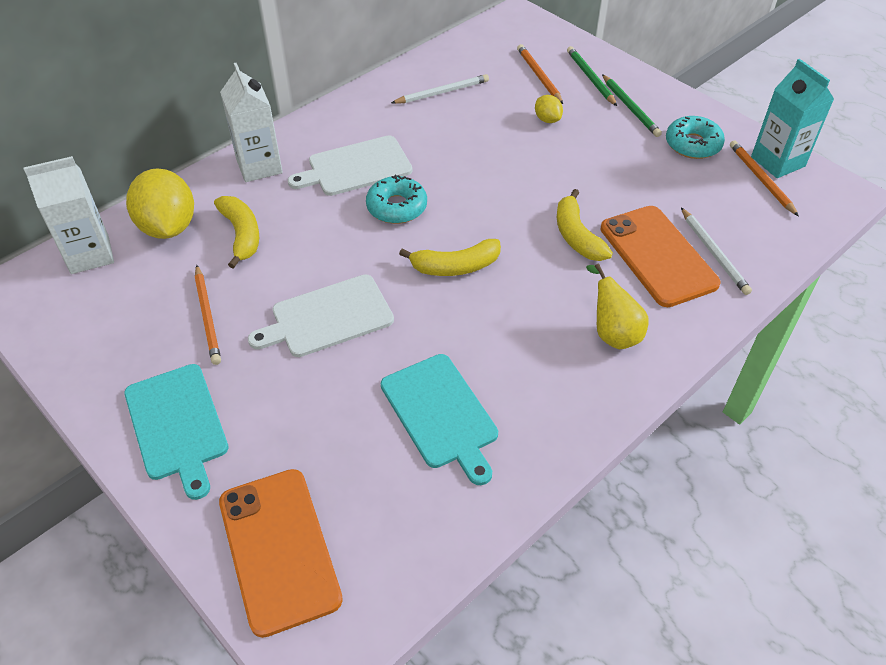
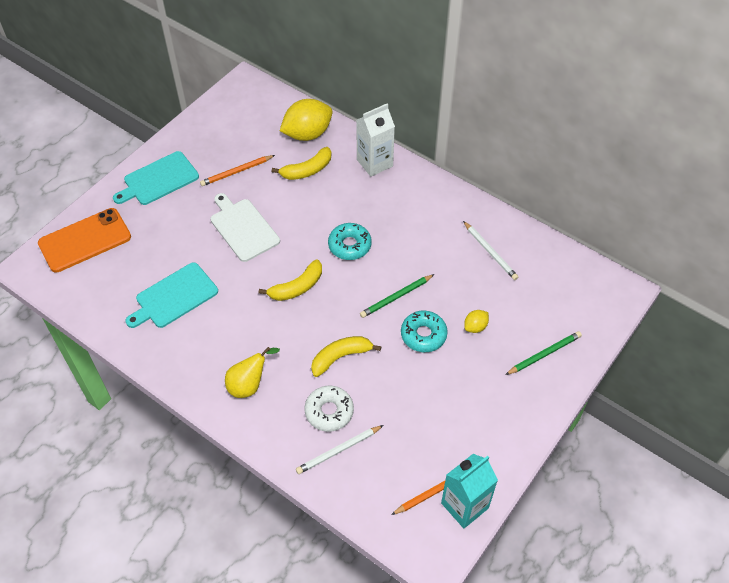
camera: 80 degrees right, 5 degrees up
white carton [24,156,114,274] -> none
white cutting board [288,135,412,196] -> none
yellow banana [399,239,501,276] -> yellow banana turned 105 degrees counterclockwise [259,259,322,301]
orange pencil [517,44,563,104] -> none
orange phone [600,206,720,307] -> white donut [305,386,354,432]
green pencil [602,74,662,137] -> green pencil moved to [360,274,435,318]
turquoise donut [666,116,725,159] -> turquoise donut moved to [401,311,448,352]

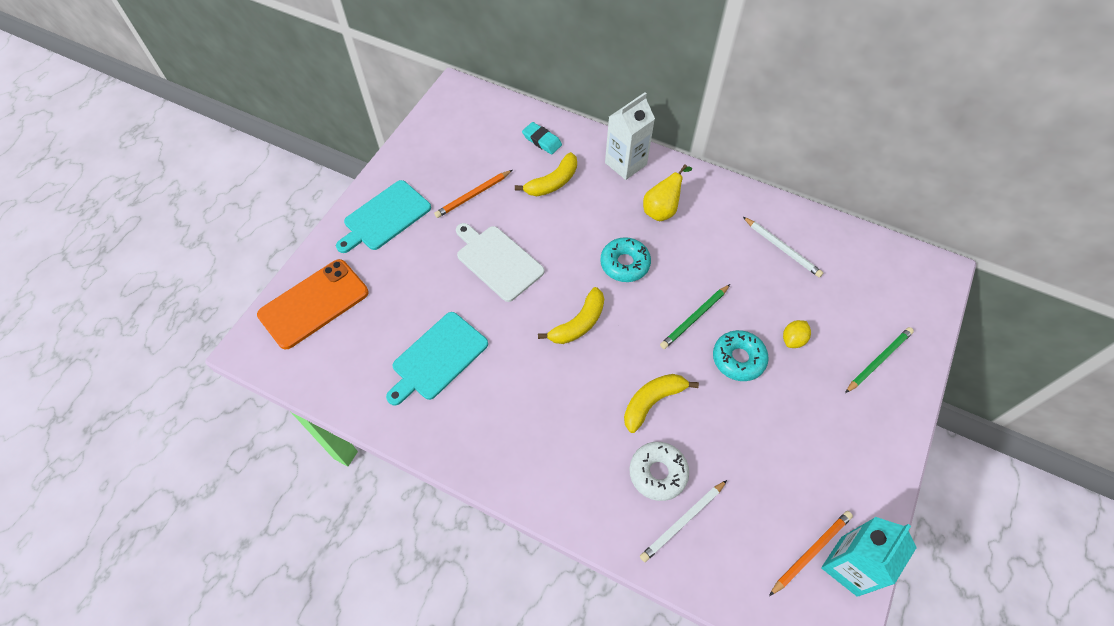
camera: 10 degrees left, 5 degrees up
yellow pear [225,347,280,398] -> yellow pear moved to [643,164,692,221]
yellow lemon [280,99,332,141] -> turquoise eraser [522,122,562,154]

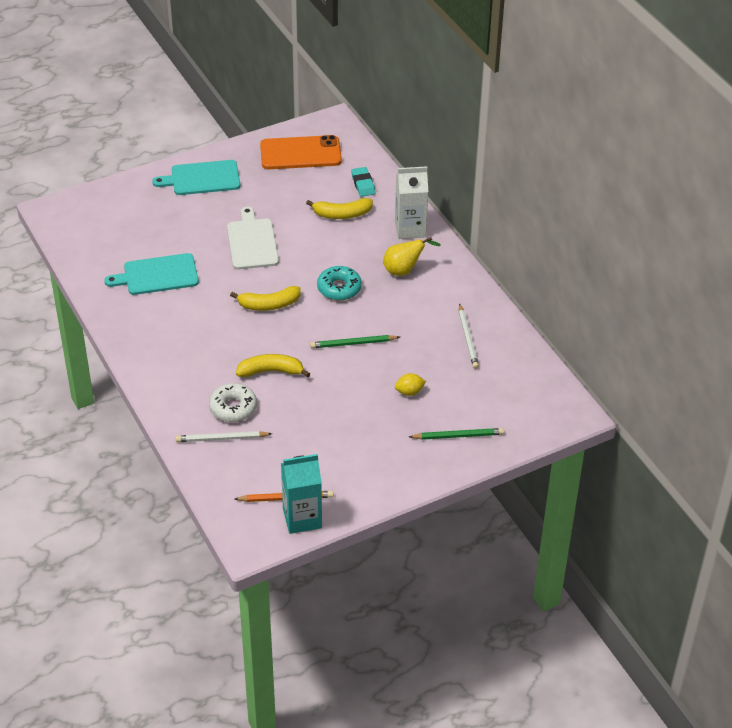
camera: 35 degrees right, 15 degrees down
orange phone [257,259,368,350] -> orange phone moved to [260,135,342,169]
orange pencil [434,170,512,218] -> none
turquoise donut [713,330,769,381] -> none

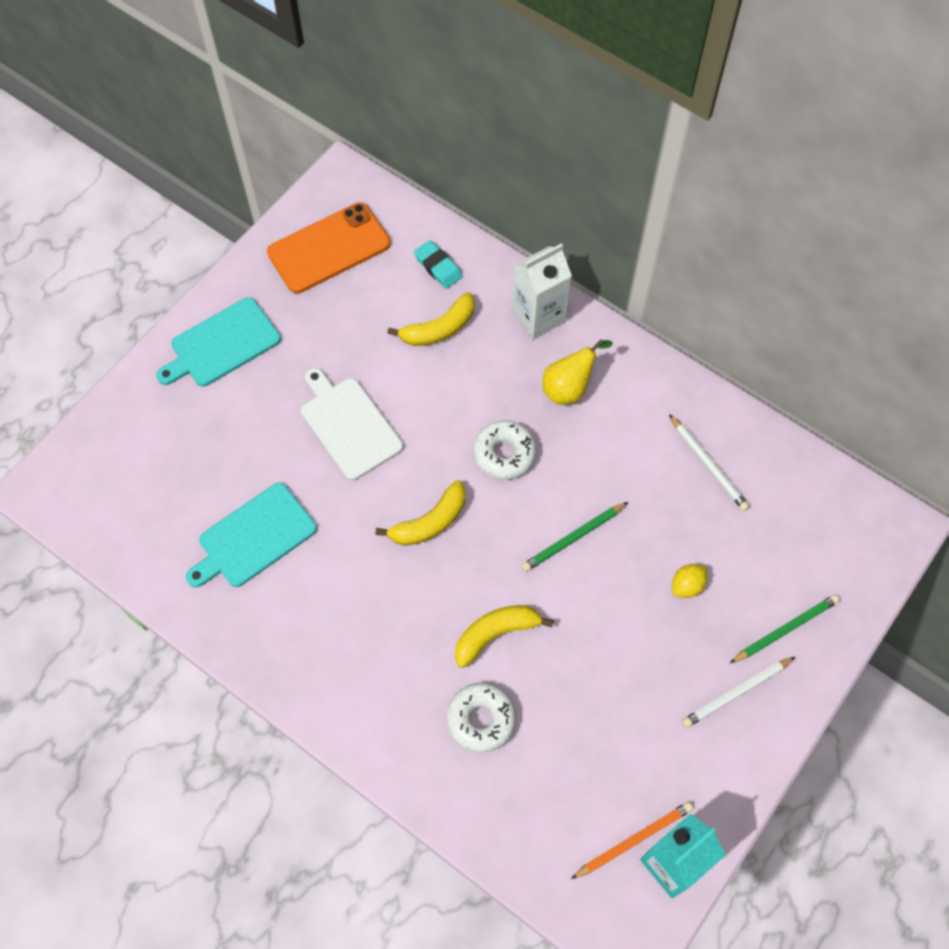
camera: 25 degrees left, 20 degrees up
white pencil [176,431,272,442] -> white pencil moved to [682,657,795,728]
turquoise donut [317,266,362,301] -> white donut [473,420,537,480]

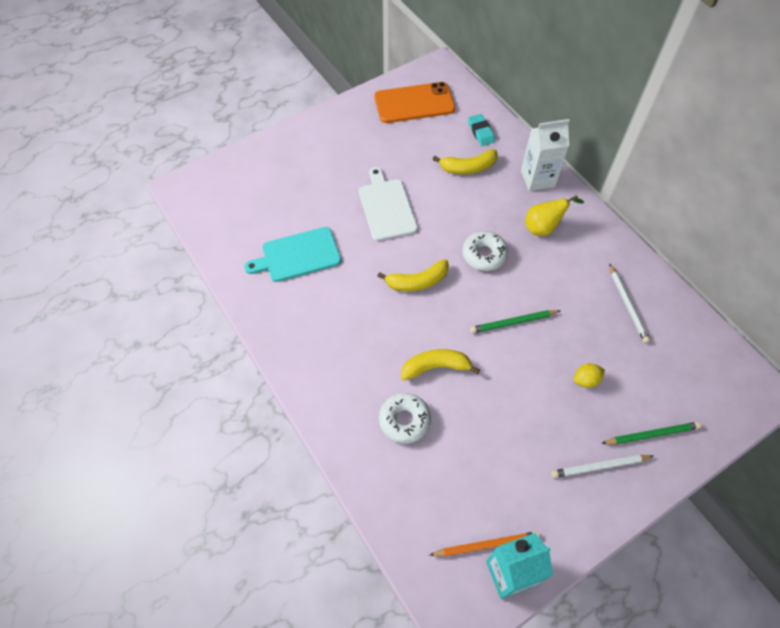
camera: 20 degrees right, 5 degrees down
turquoise cutting board [156,297,281,387] -> none

